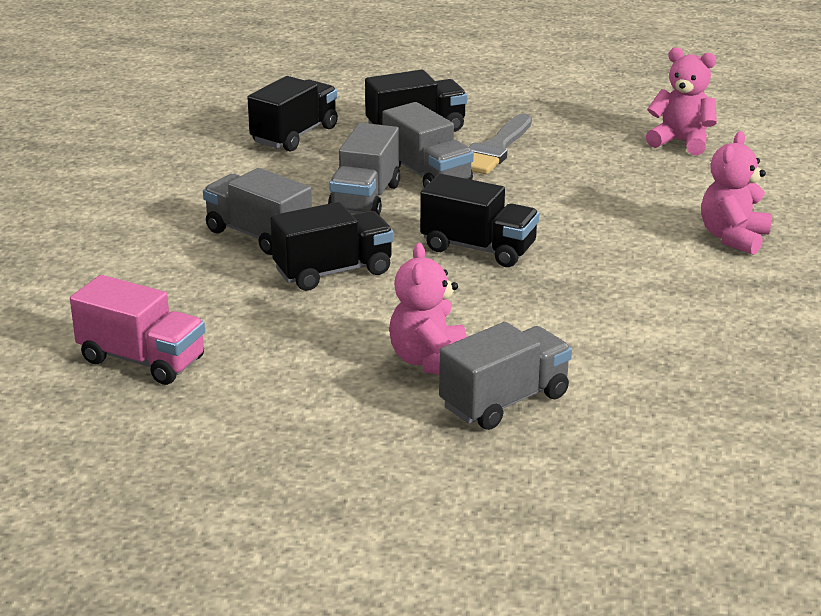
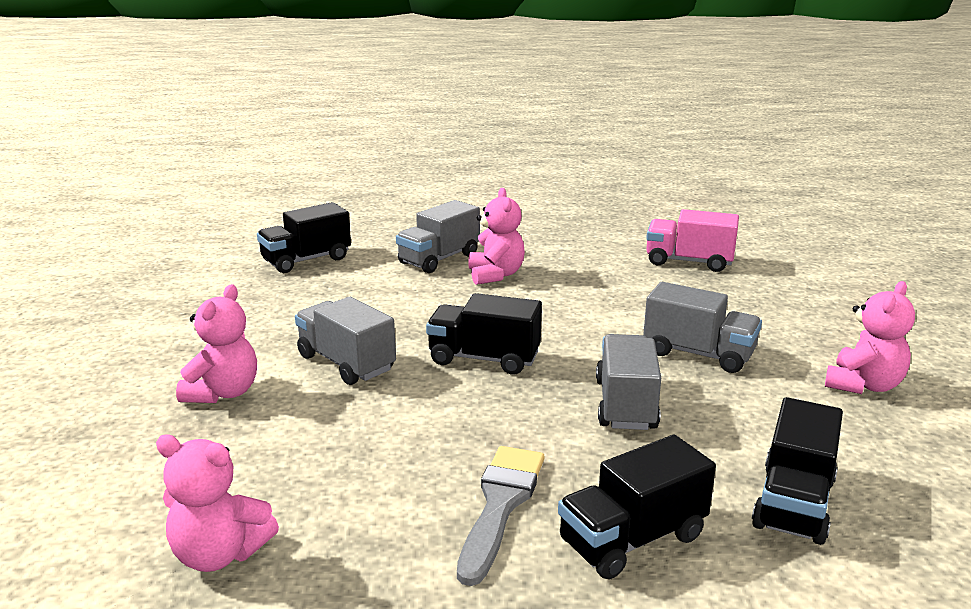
camera: 170 degrees right, 5 degrees down
black truck [270,202,394,291] -> black truck moved to [257,202,351,273]
grey truck [382,102,474,188] -> grey truck moved to [295,297,396,385]
none -> pink teddy bear [825,281,915,394]

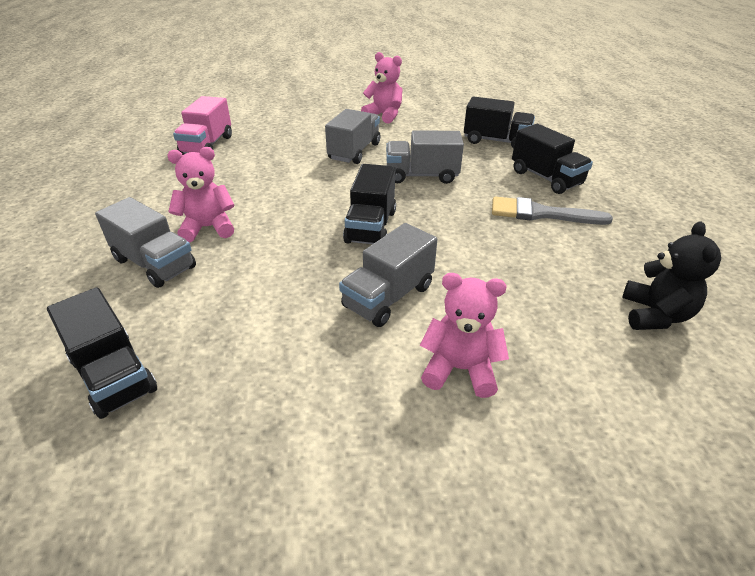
camera: 95 degrees left, 15 degrees up
pink teddy bear [156,434,279,572] -> black teddy bear [622,221,721,330]

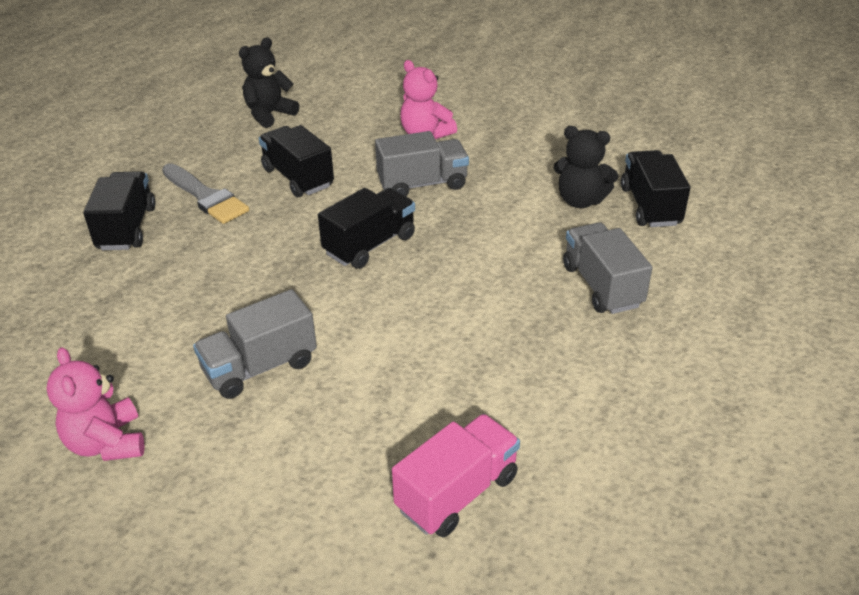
camera: 145 degrees left, 0 degrees up
pink teddy bear [167,147,235,243] -> none
grey truck [386,131,464,184] -> none
black truck [464,96,535,149] -> black truck moved to [259,125,334,197]
none -> black teddy bear [553,126,619,208]

